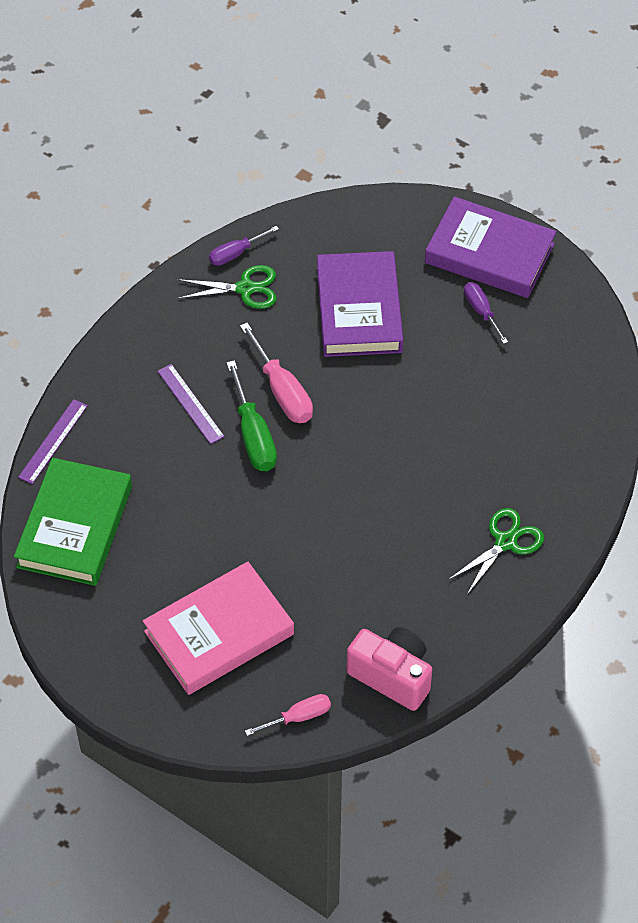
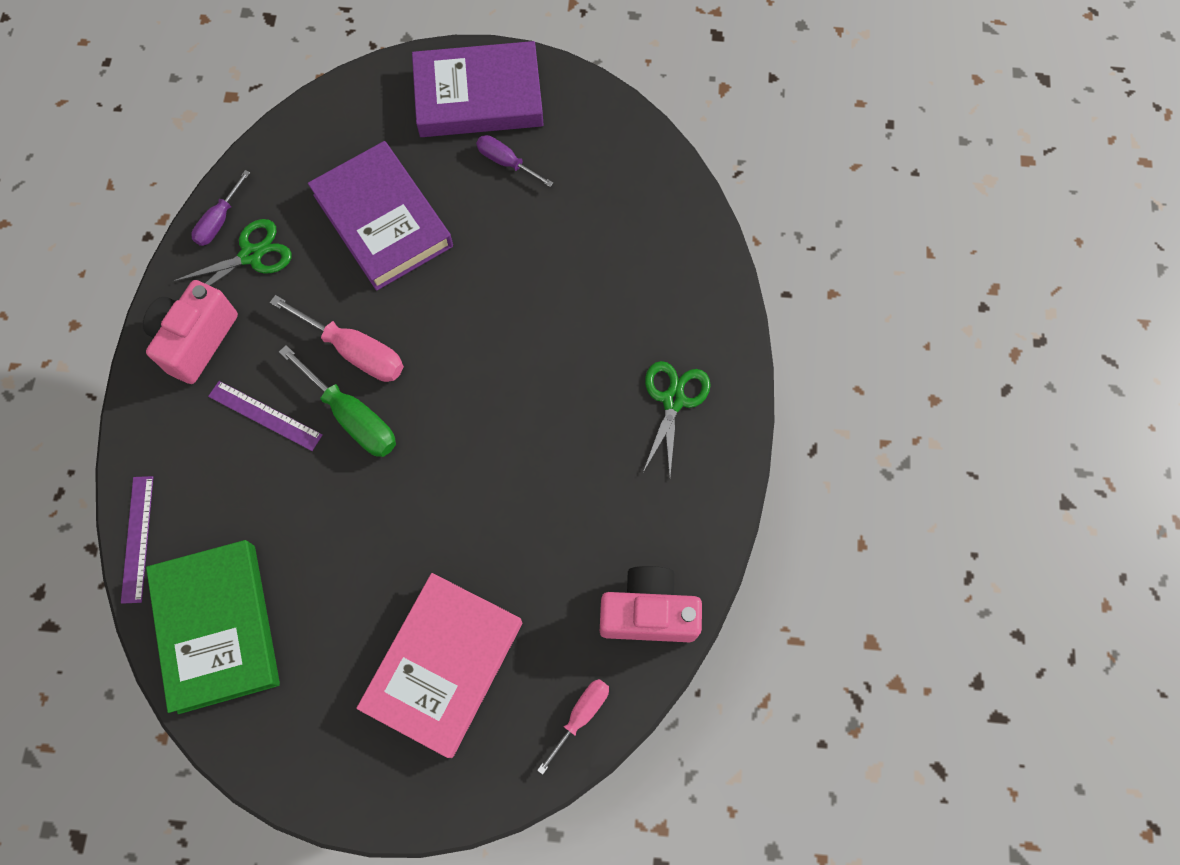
camera: 30 degrees left, 15 degrees up
none -> pink camera [143,280,238,384]

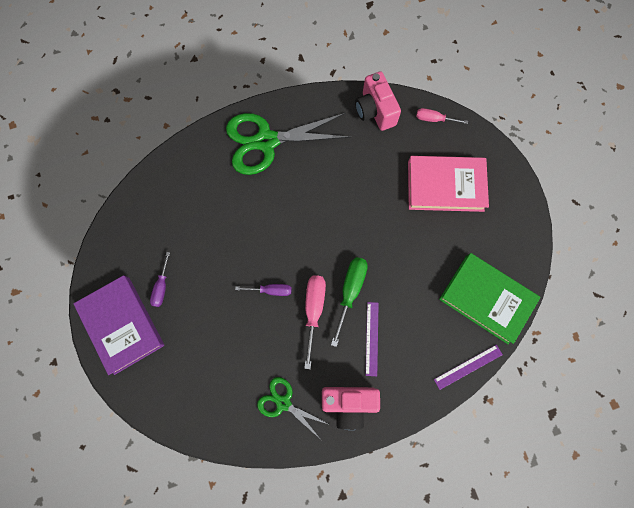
camera: 115 degrees left, 5 degrees up
green book [146,540,280,714] -> green book turned 75 degrees clockwise [439,253,541,344]
purple screwdriver [191,170,250,246] -> purple screwdriver moved to [235,284,291,296]
purple book [308,141,453,291] -> none
green scissors [643,361,711,476] -> green scissors [226,113,350,175], size x1.87

